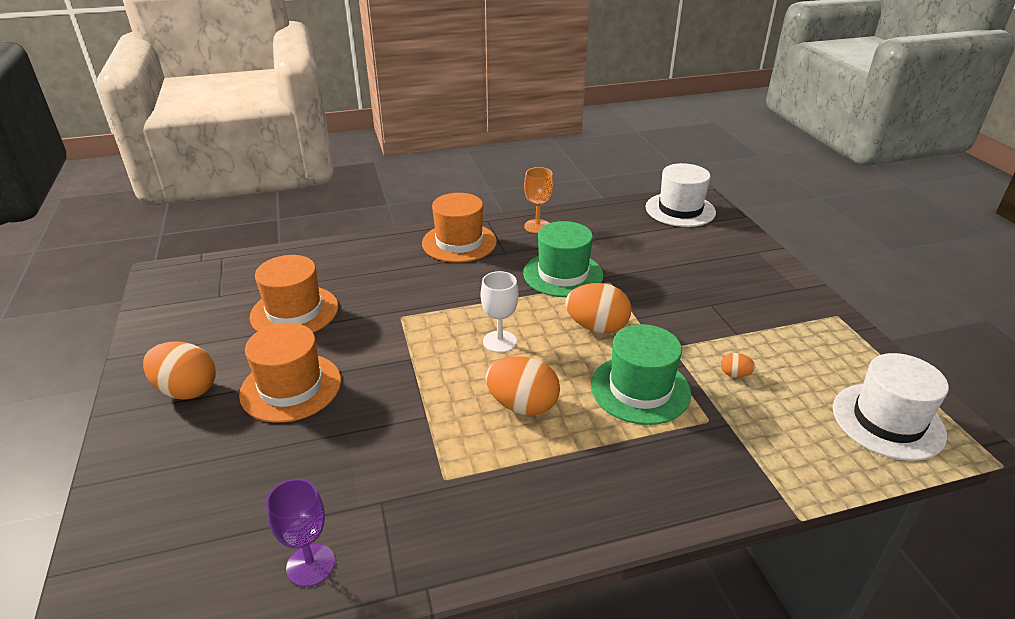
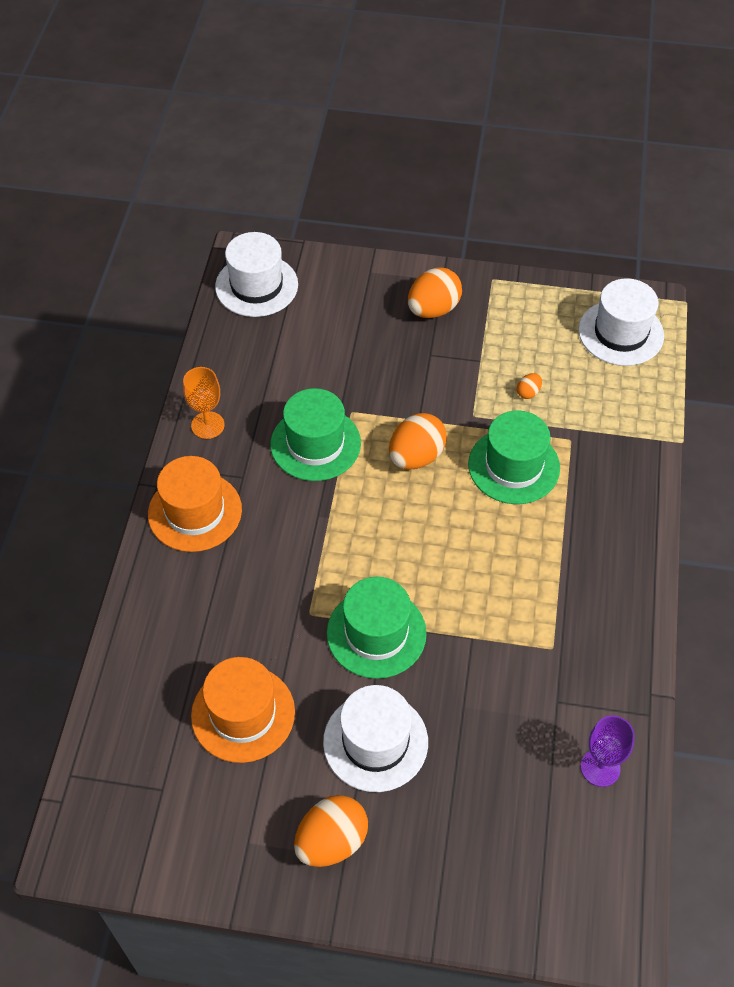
camera: 65 degrees left, 20 degrees up
orange hat [239,323,341,423] -> white hat [323,685,428,792]
white goblet [481,271,518,353] -> none
orange egg [486,356,560,416] -> orange egg moved to [408,267,462,318]
none -> green hat [327,577,427,679]

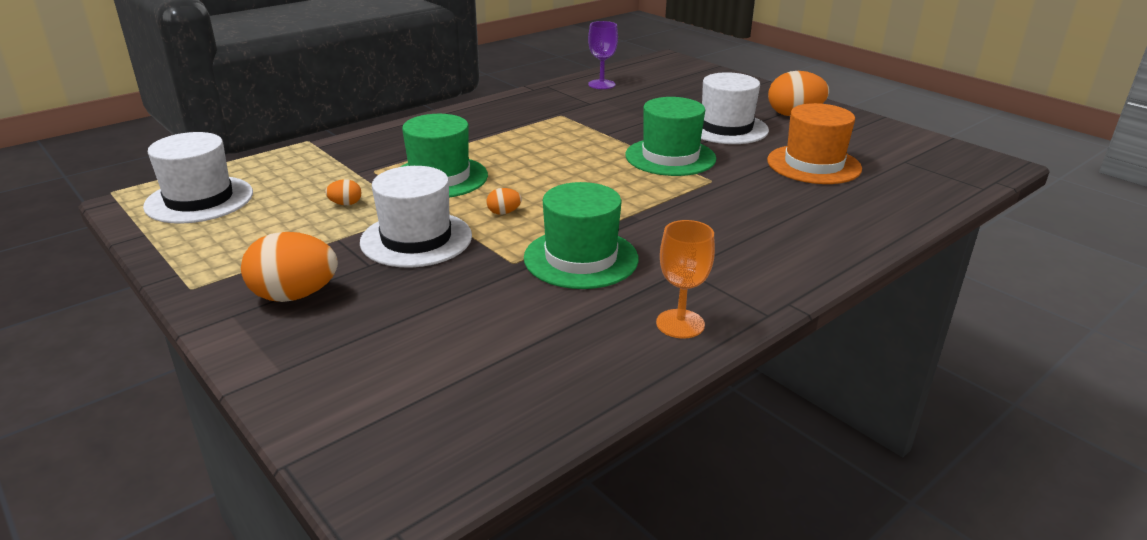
camera: 140 degrees left, 25 degrees down
orange hat [148,456,242,552] -> none
white hat [215,232,298,317] -> white hat moved to [360,166,472,268]
orange egg [389,413,447,470] -> orange egg [487,188,522,215], size x0.46

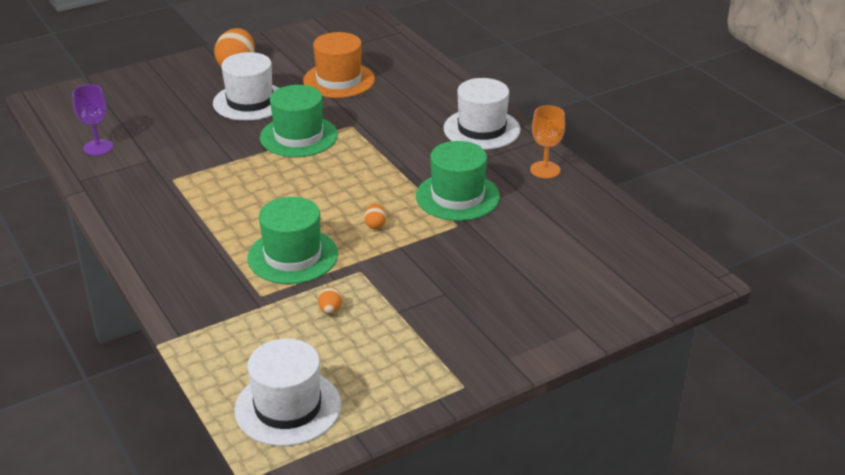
camera: 80 degrees left, 5 degrees up
orange egg [241,232,338,302] -> none
white hat [360,166,472,268] -> white hat moved to [444,78,521,150]

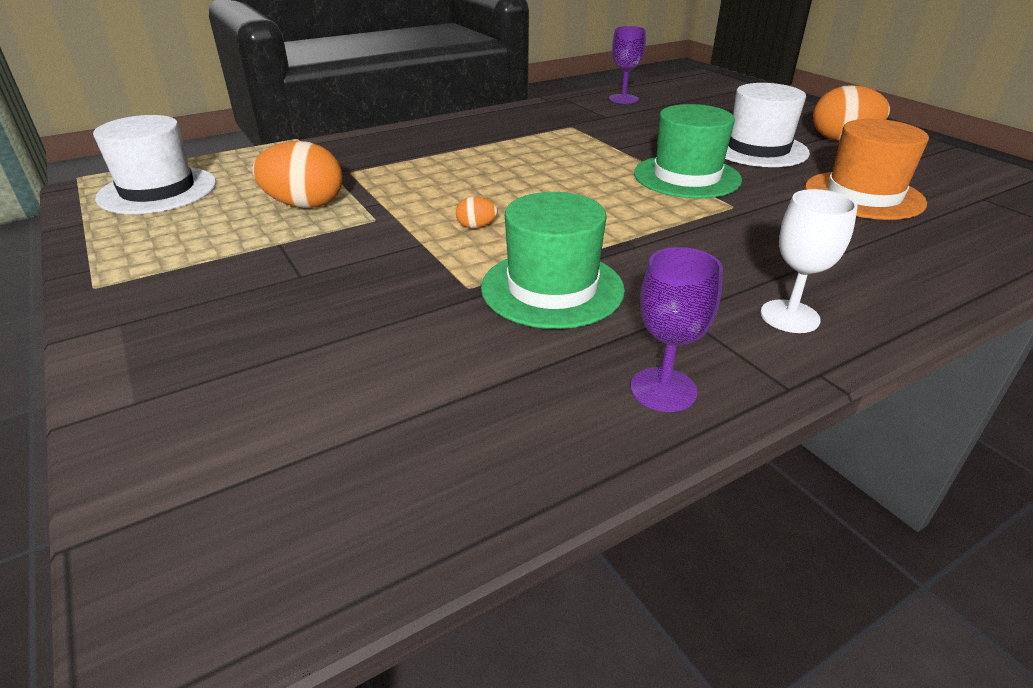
camera: 90 degrees right, 0 degrees up
green hat [247,197,338,284] -> none
orange egg [318,287,342,314] -> orange egg [252,141,343,208], size x2.17
white hat [444,78,521,150] -> white goblet [760,189,858,333]
orange goblet [530,105,565,179] -> purple goblet [631,247,723,412]

